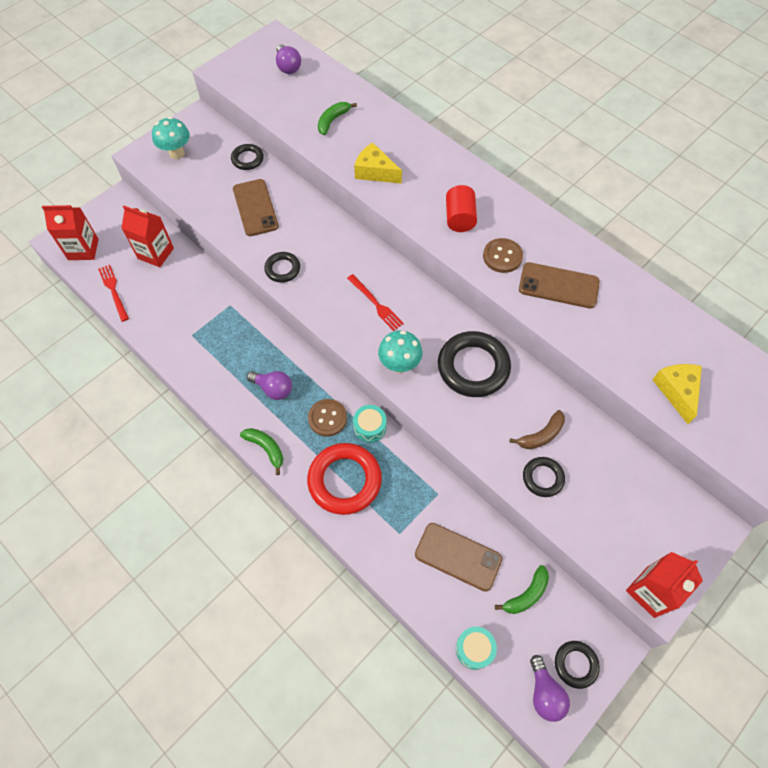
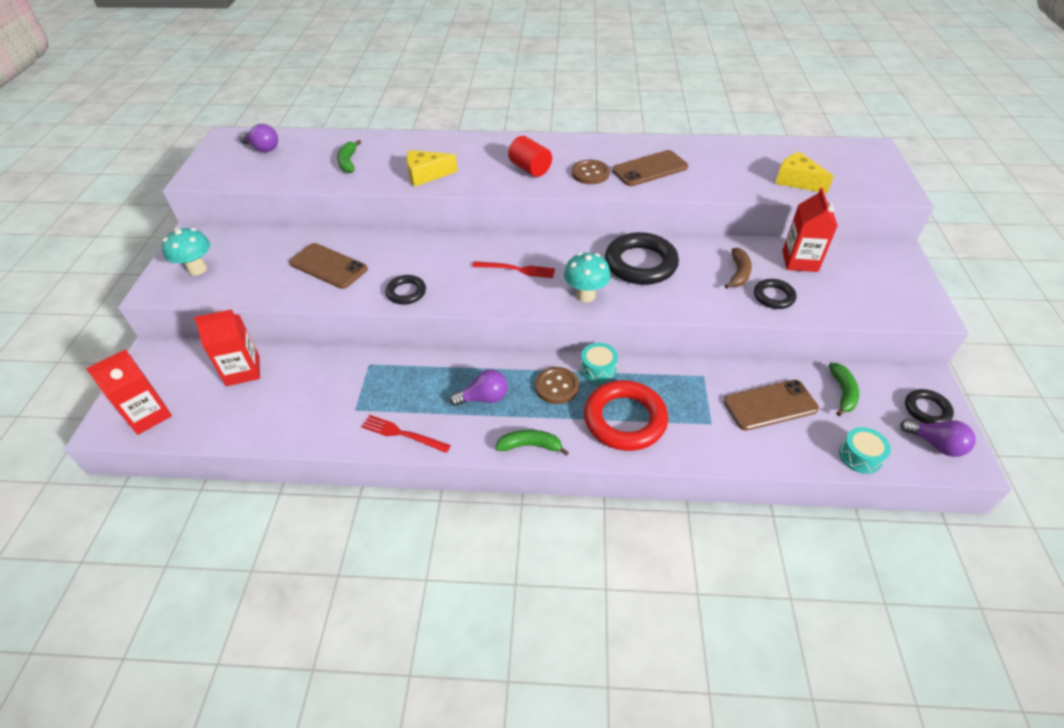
camera: 40 degrees left, 15 degrees down
red fork [98,265,129,322] -> red fork moved to [361,415,451,453]
black ring [231,144,264,170] -> none
red carton [626,552,703,618] -> red carton moved to [782,188,838,272]

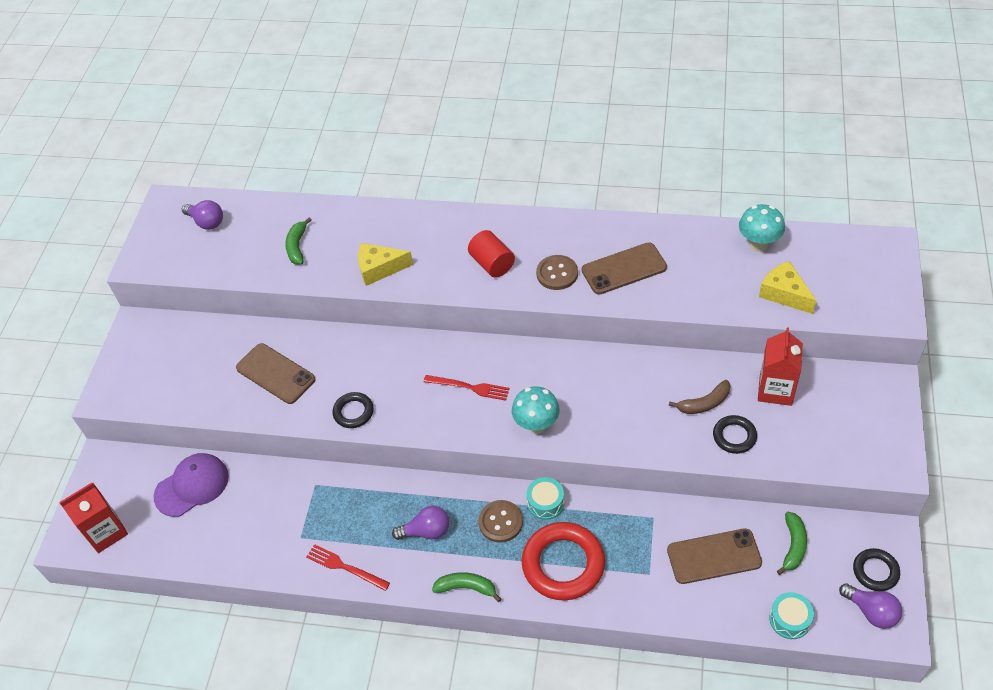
camera: 10 degrees right, 5 degrees up
turquoise mushroom [162,228,210,276] -> turquoise mushroom moved to [739,204,785,252]
red carton [194,309,260,386] -> purple cap [153,453,229,517]
black ring [605,232,679,285] -> none
brown banana [725,248,752,289] -> brown banana turned 45 degrees clockwise [669,380,731,414]

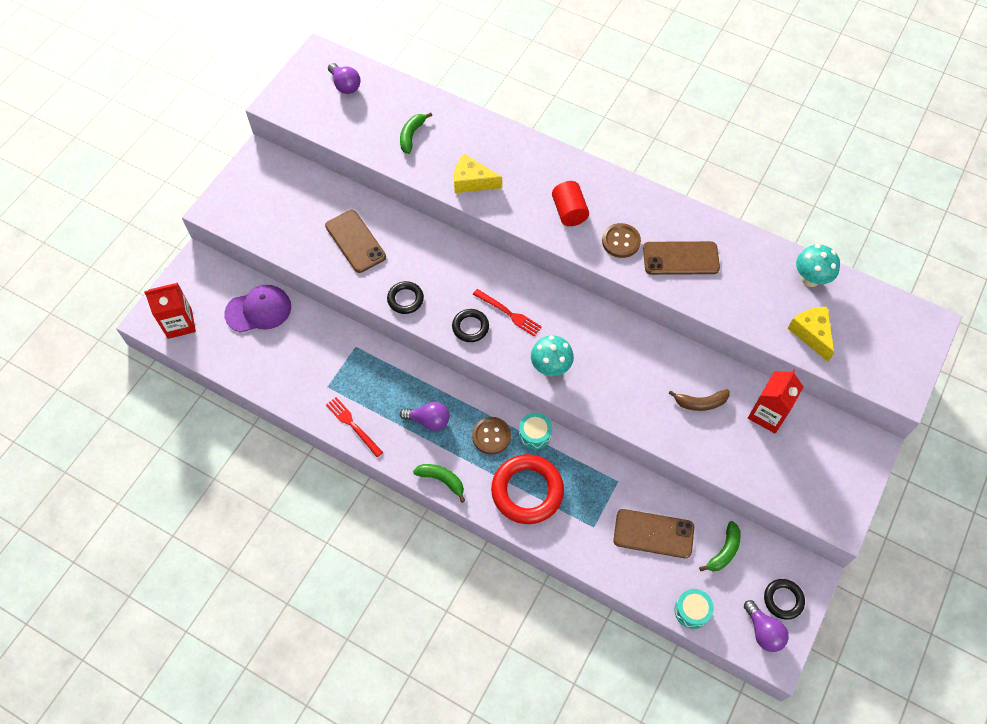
camera: 15 degrees right, 10 degrees up
black ring [713,415,757,454] -> black ring moved to [452,309,489,342]

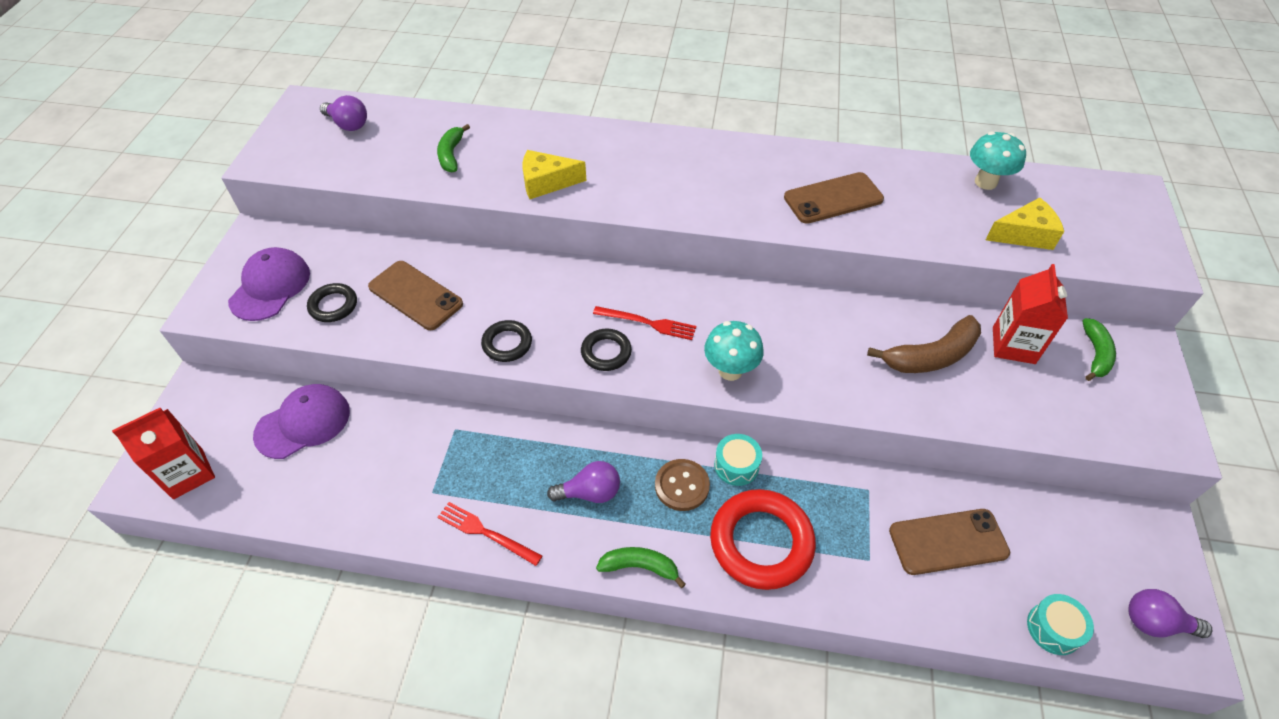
camera: 20 degrees left, 10 degrees down
red cylinder [552,181,589,226] -> none
brown button [602,223,641,258] -> none
brown banana [669,389,730,411] -> brown banana [867,315,981,373], size x1.56
green banana [699,521,741,571] -> green banana moved to [1082,318,1116,381]
purple light bulb [744,600,789,652] -> purple light bulb turned 150 degrees clockwise [1128,589,1212,638]
black ring [764,579,805,620] -> black ring moved to [307,283,357,322]
yellow cheese [787,307,834,362] -> yellow cheese turned 120 degrees clockwise [986,197,1064,250]
none -> purple cap [228,247,310,321]

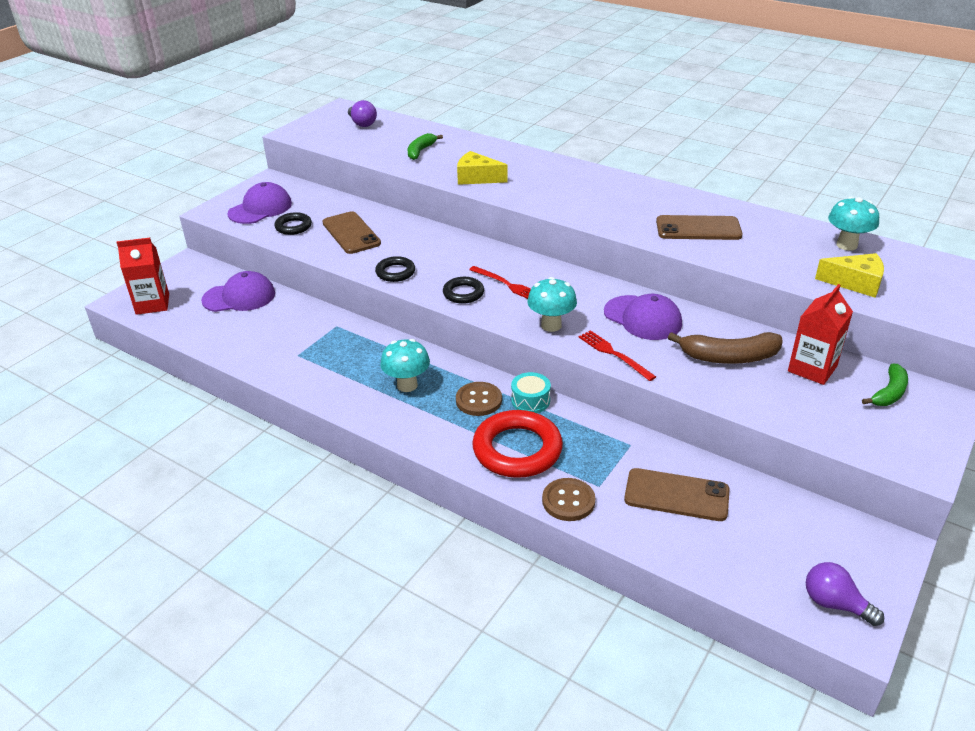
camera: 25 degrees right, 15 degrees down
red fork [437,502,542,566] -> red fork moved to [579,330,656,381]
purple light bulb [547,461,620,503] -> turquoise mushroom [380,339,430,392]
green banana [596,547,686,588] -> none
turquoise drum [1027,594,1094,655] -> none
none -> brown button [542,478,595,521]
none -> purple cap [604,294,682,340]

